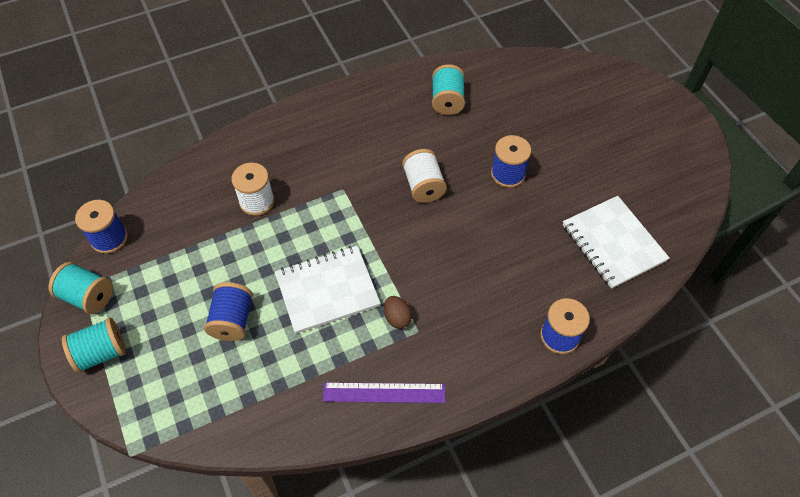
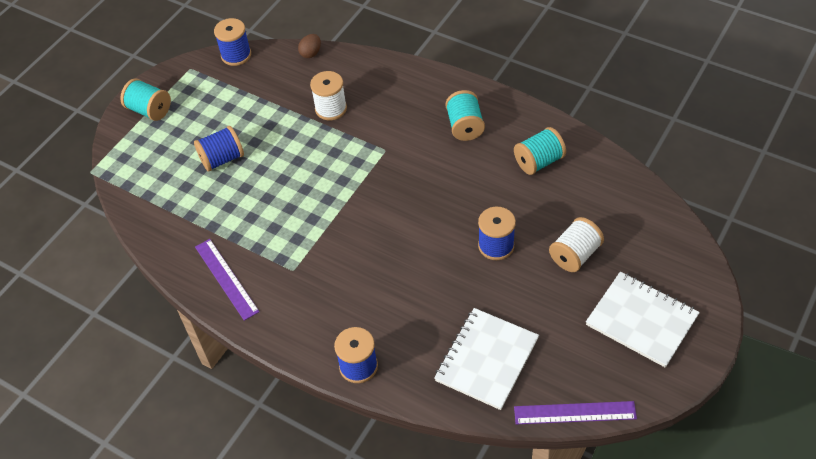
camera: 60 degrees right, 5 degrees down
turquoise spool [49,262,113,314] -> turquoise spool moved to [446,90,485,141]
white notebook [275,246,381,334] -> white notebook moved to [586,272,700,368]
brown egg [384,296,412,329] -> brown egg moved to [298,34,321,58]
white spool [402,149,447,203] -> white spool moved to [549,217,604,272]
none -> purple ruler [514,401,637,424]

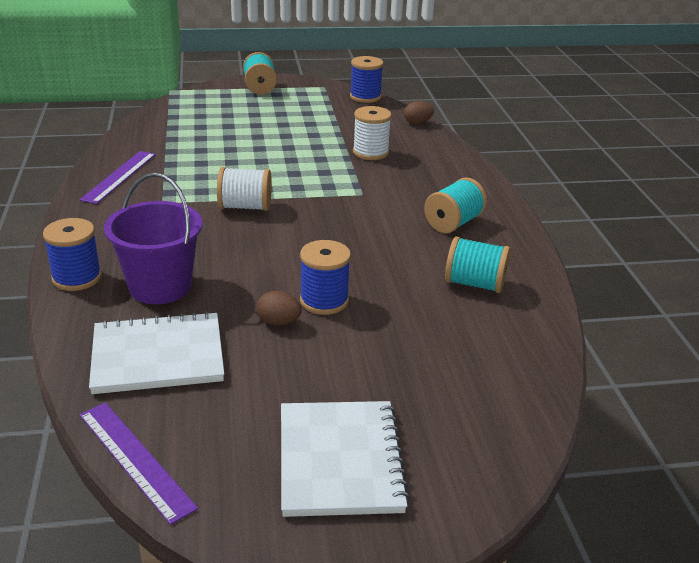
camera: 45 degrees right, 20 degrees down
blue spool [194,126,244,172] -> none
white spool [549,217,604,272] -> white spool moved to [217,167,272,211]
none -> purple bucket [104,173,202,304]
none -> brown egg [257,291,302,325]

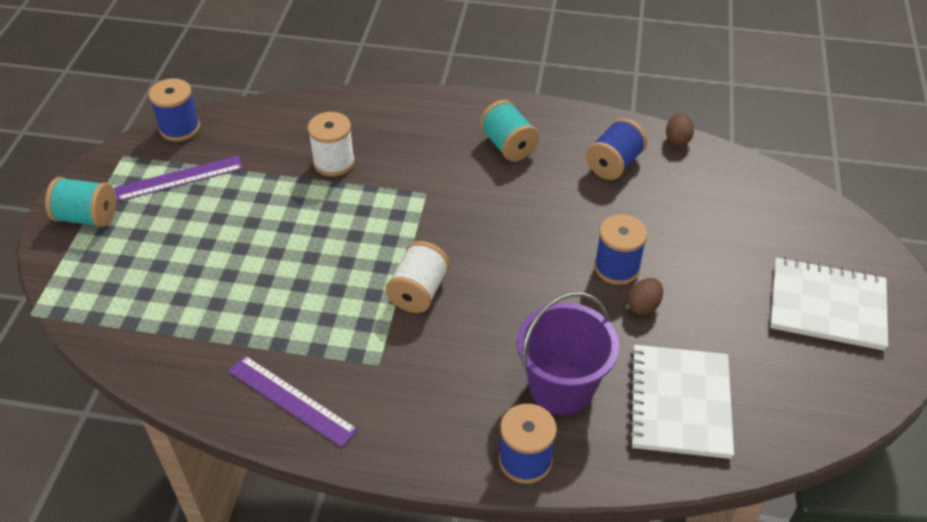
camera: 70 degrees left, 15 degrees up
purple ruler [79,403,198,525] -> purple ruler moved to [114,155,243,202]
brown egg [404,101,434,124] -> brown egg moved to [666,113,694,146]
turquoise spool [445,236,510,293] -> blue spool [586,118,647,180]

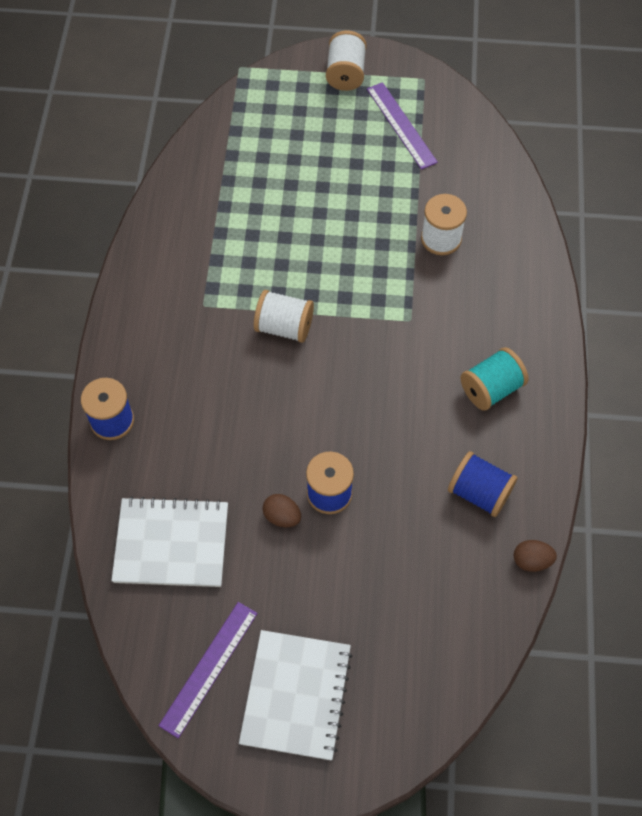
camera: 85 degrees right, 15 degrees up
turquoise spool [45,177,116,227] -> white spool [326,30,367,91]
blue spool [149,78,200,141] -> none
purple ruler [228,355,358,447] -> purple ruler moved to [159,602,258,738]
purple bucket [516,292,619,415] -> none

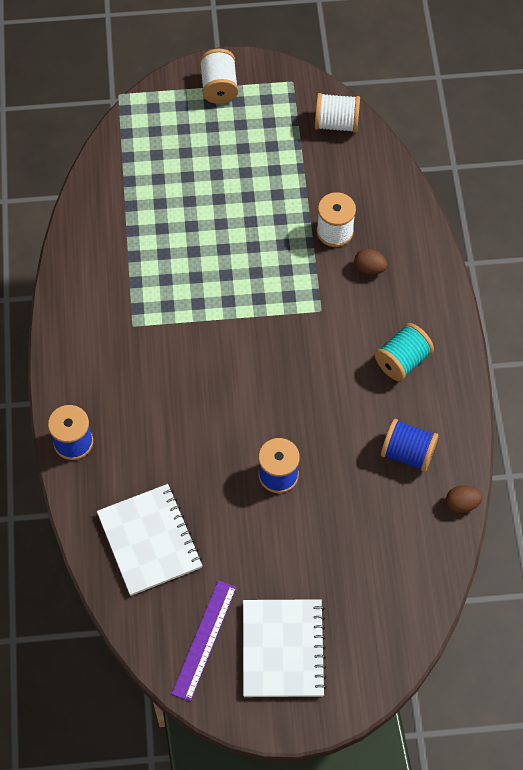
camera: 10 degrees left, 0 degrees up
white notebook [111,496,228,587] -> white notebook turned 75 degrees clockwise [97,484,203,596]
white spool [254,290,314,343] -> white spool moved to [315,93,360,133]
brown egg [263,494,301,527] -> brown egg moved to [354,249,388,275]
purple ruler [367,82,438,170] -> none

